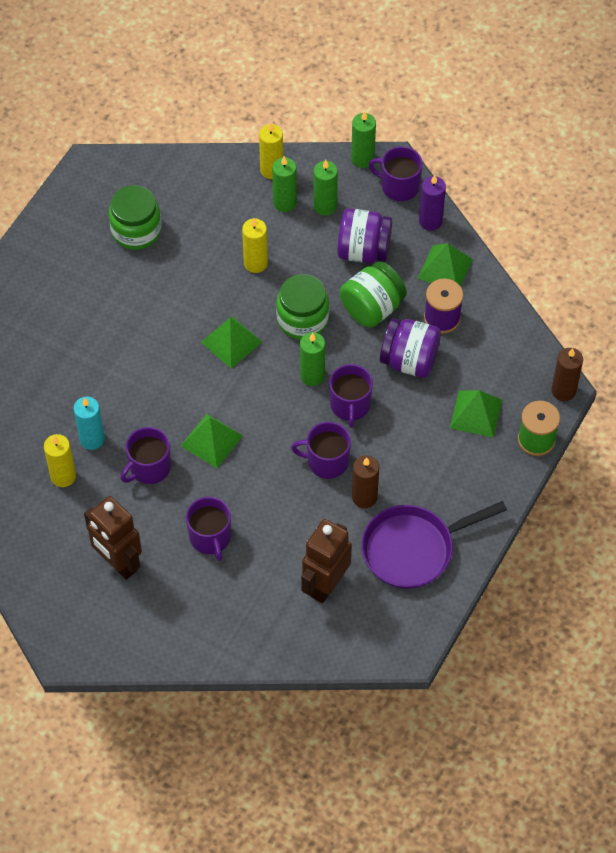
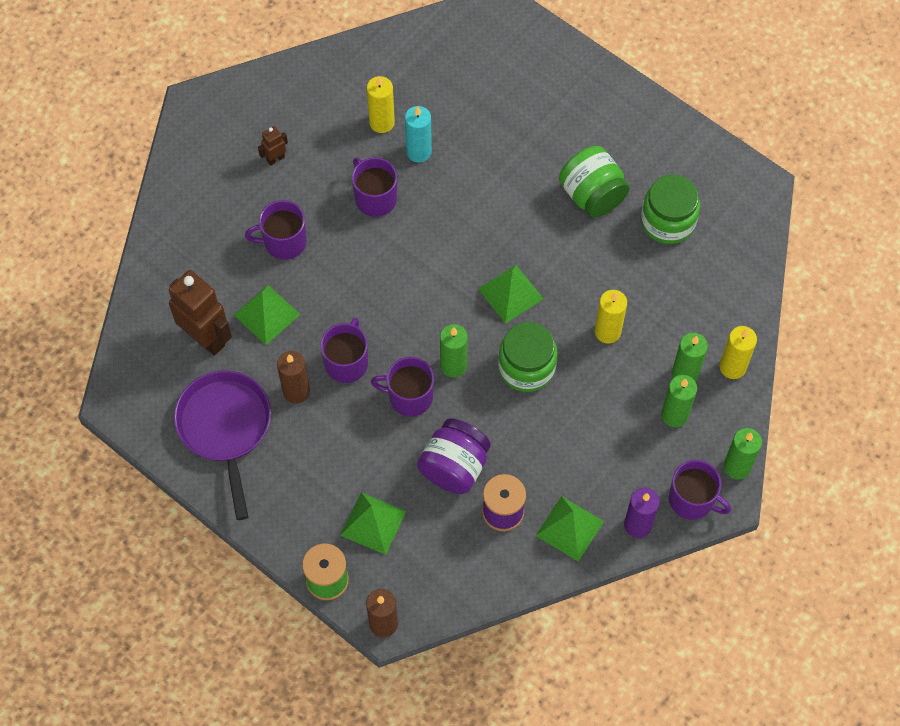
camera: 100 degrees right, 5 degrees up
brown robot [84,496,142,580] -> brown robot [258,126,288,166], size x0.46
green pyramid [181,414,243,468] -> green pyramid moved to [234,285,301,345]
purple jar [337,208,392,263] -> none
green jar [340,262,407,327] -> green jar moved to [559,146,630,218]
purple mug [369,146,423,201] -> purple mug turned 90 degrees clockwise [669,460,731,520]

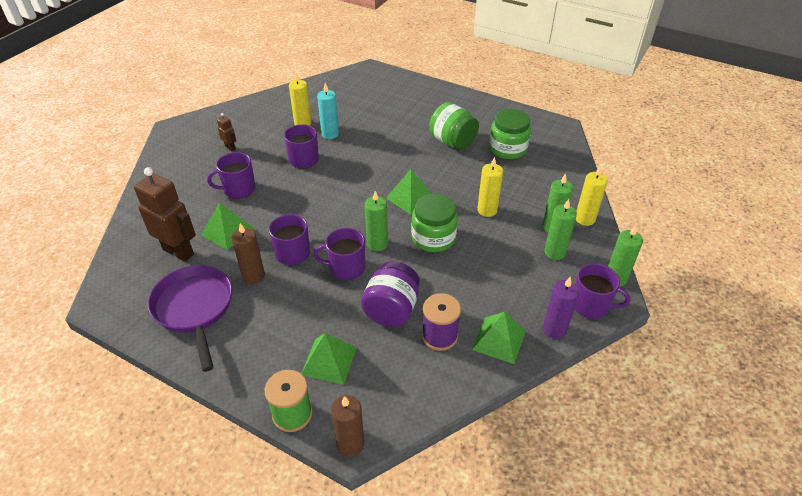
camera: 10 degrees left, 20 degrees down
brown robot [258,126,288,166] -> brown robot turned 90 degrees clockwise [217,113,236,151]

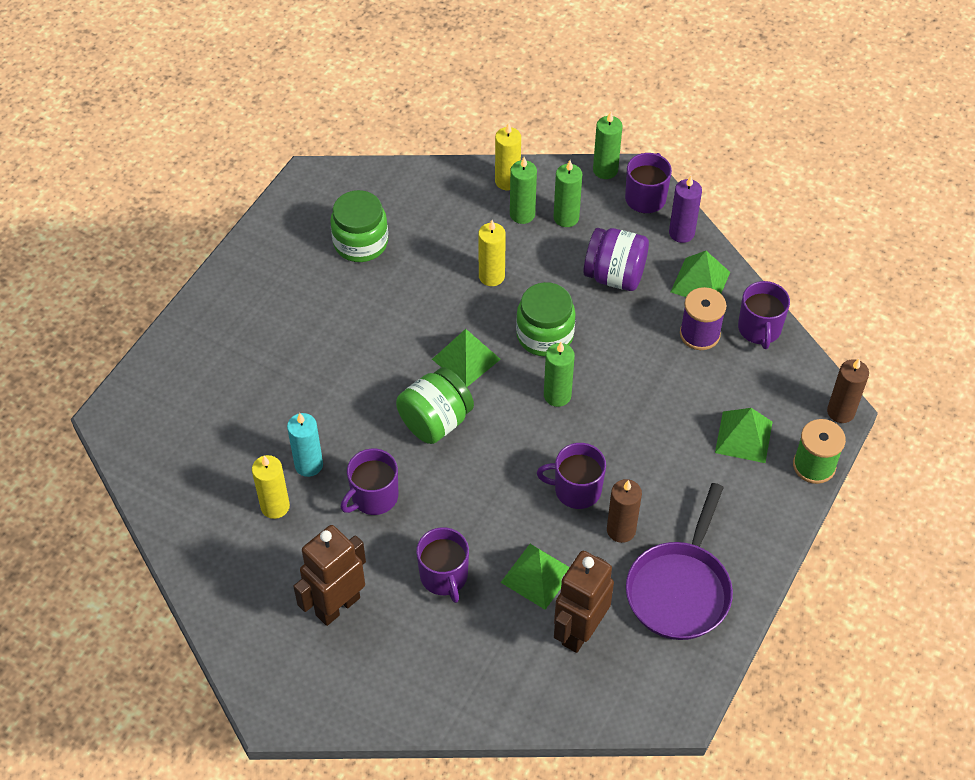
camera: 90 degrees left, 10 degrees up
purple pan [148,265,232,372] -> purple pan turned 45 degrees counterclockwise [626,483,733,640]
brown robot [217,113,236,151] -> brown robot [293,525,366,626], size x2.18
purple mug [313,228,365,280] -> purple mug moved to [738,281,790,349]
purple jar [361,261,420,327] -> purple jar moved to [583,228,649,291]
green jar [429,102,479,150] -> green jar moved to [396,368,474,444]

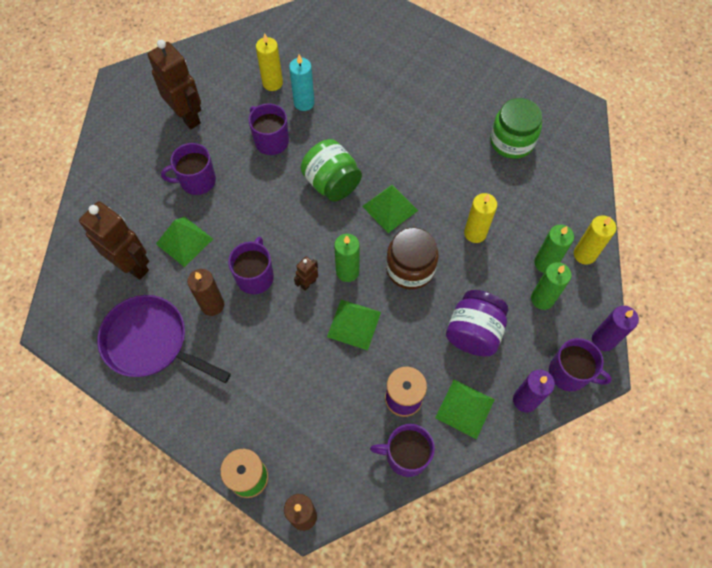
camera: 95 degrees right, 10 degrees up
green jar [516,282,576,357] -> brown jar [386,227,439,289]
green candle [593,111,622,179] -> purple candle [592,306,639,351]
green pyramid [715,408,772,463] -> green pyramid moved to [327,299,381,350]
none -> brown robot [294,257,318,291]

